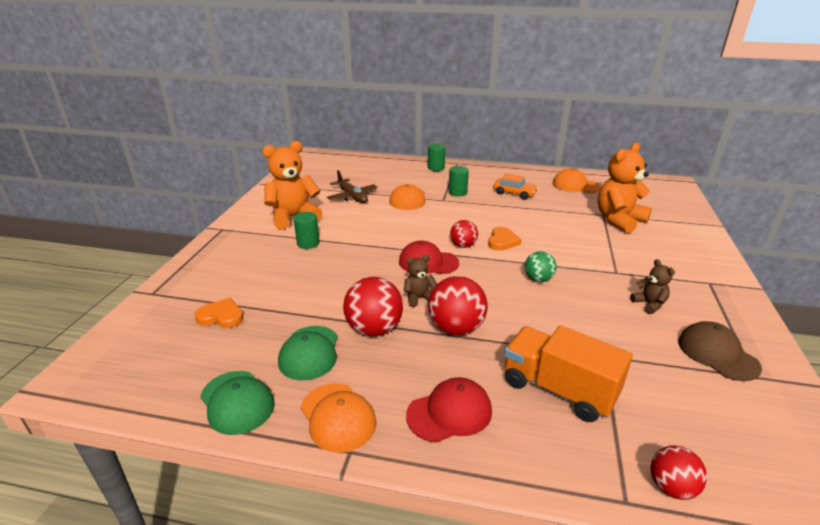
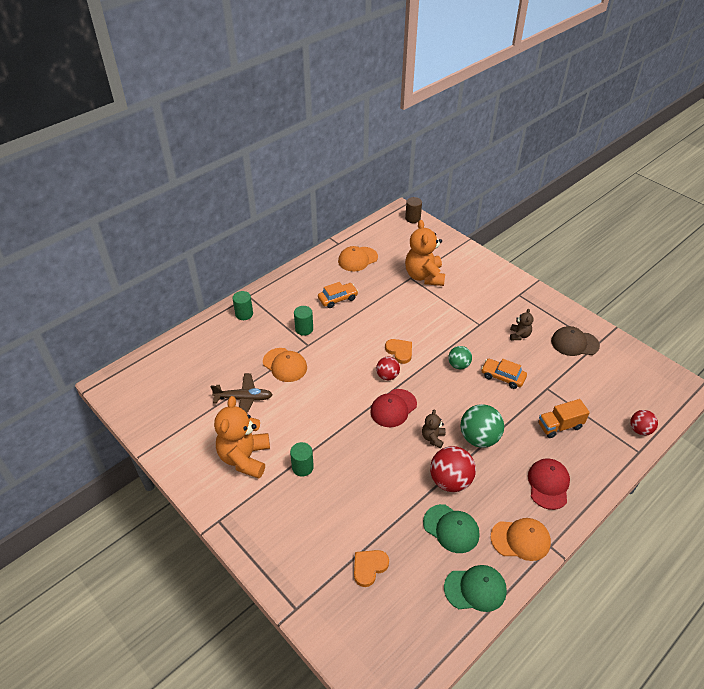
camera: 55 degrees left, 15 degrees up
red ball [428,276,488,336] -> green ball [460,404,504,448]
orange truck [504,325,633,422] -> orange truck [538,399,590,438], size x0.66
brown teddy bear [630,259,675,314] -> brown teddy bear turned 90 degrees clockwise [510,308,534,340]
none -> brown cylinder [405,197,422,223]
none -> orange car [481,359,527,389]

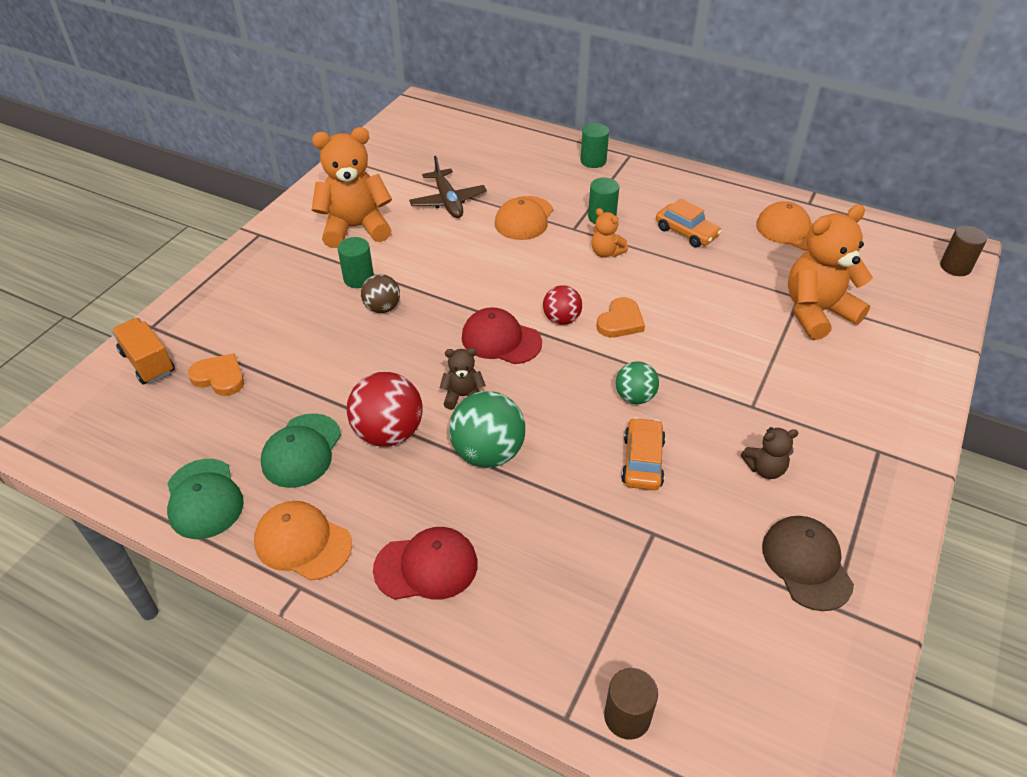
camera: 70 degrees right, 0 degrees up
orange cap [491,518,551,561] -> orange cap turned 135 degrees clockwise [254,501,352,581]
orange truck [538,399,590,438] -> orange truck moved to [112,318,175,384]
red ball [630,410,658,436] -> brown cylinder [604,668,658,740]
none -> brown ball [361,274,400,313]
none -> orange teddy bear [591,208,628,258]

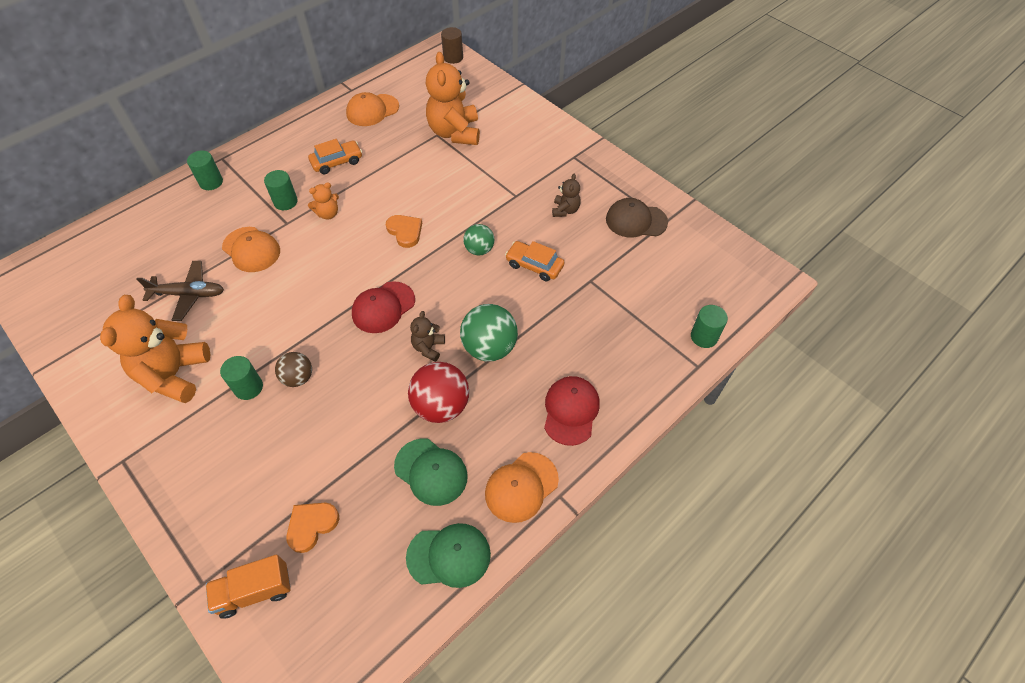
camera: 70 degrees left, 10 degrees up
red ball [543,285,582,325] -> none
brown cylinder [604,668,658,740] -> green cylinder [691,305,728,348]

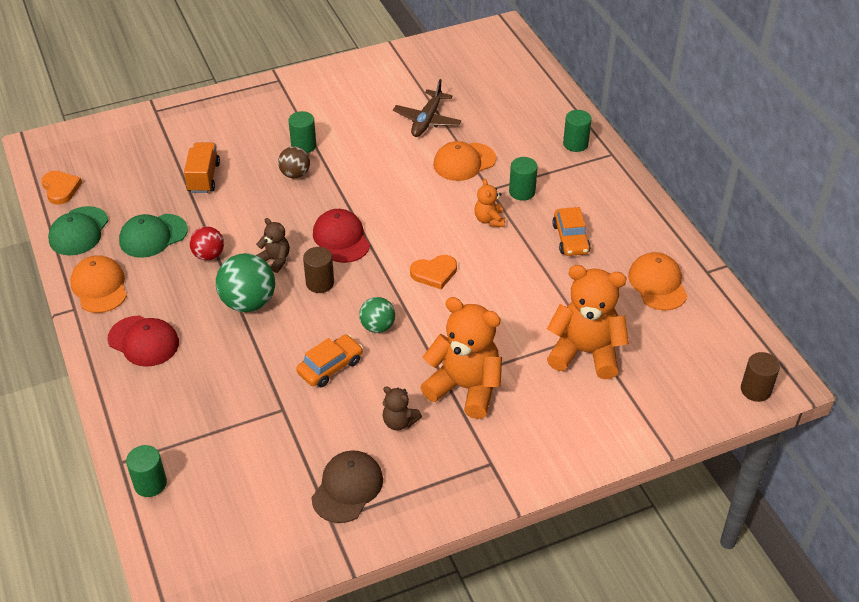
camera: 110 degrees right, 10 degrees down
orange teddy bear [100,295,211,403] -> orange teddy bear moved to [421,297,502,419]
orange truck [206,555,291,619] -> orange truck moved to [184,142,220,193]
orange heart [286,503,339,553] -> orange heart moved to [42,171,82,205]
red ball [408,362,469,423] -> red ball [189,226,224,261], size x0.60
none -> brown cylinder [303,247,334,293]

